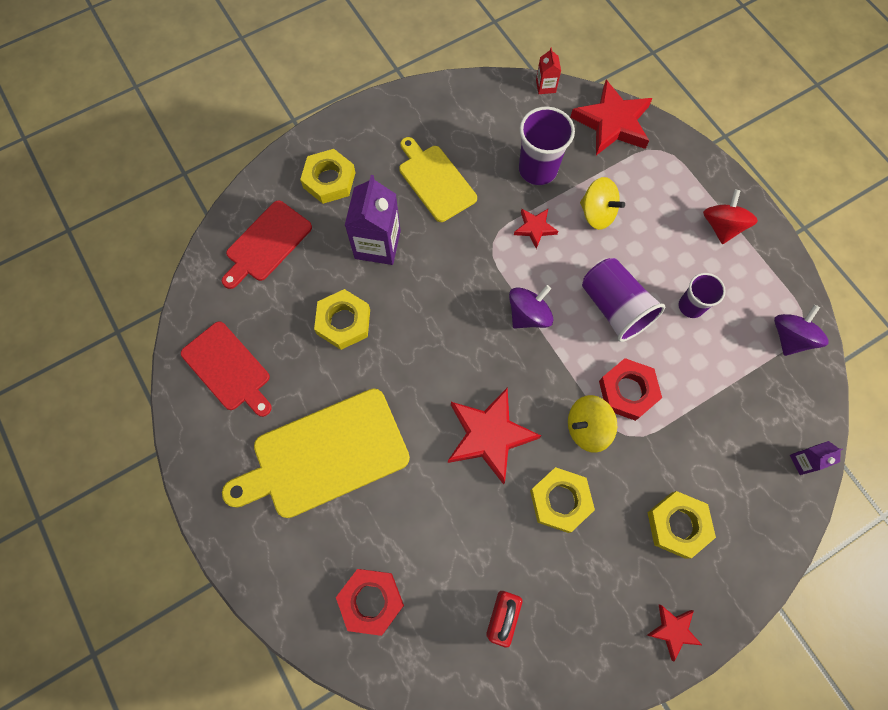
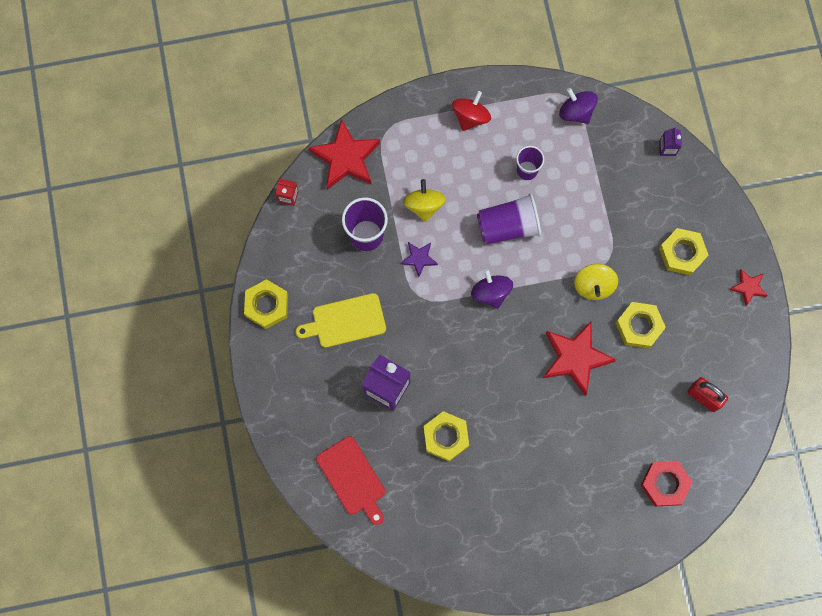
camera: 70 degrees left, 5 degrees up
red cutting board [181,321,272,417] -> none
yellow cutting board [222,388,410,518] -> none
yellow nut [300,149,355,204] -> yellow nut moved to [244,279,288,329]
red star [514,209,558,249] -> purple star [400,242,438,277]
yellow spinning top [580,177,625,230] -> yellow spinning top turned 60 degrees counterclockwise [403,179,446,222]
red nut [599,358,662,421] -> none
red spinning top [703,190,758,244] -> red spinning top turned 90 degrees clockwise [452,91,491,131]

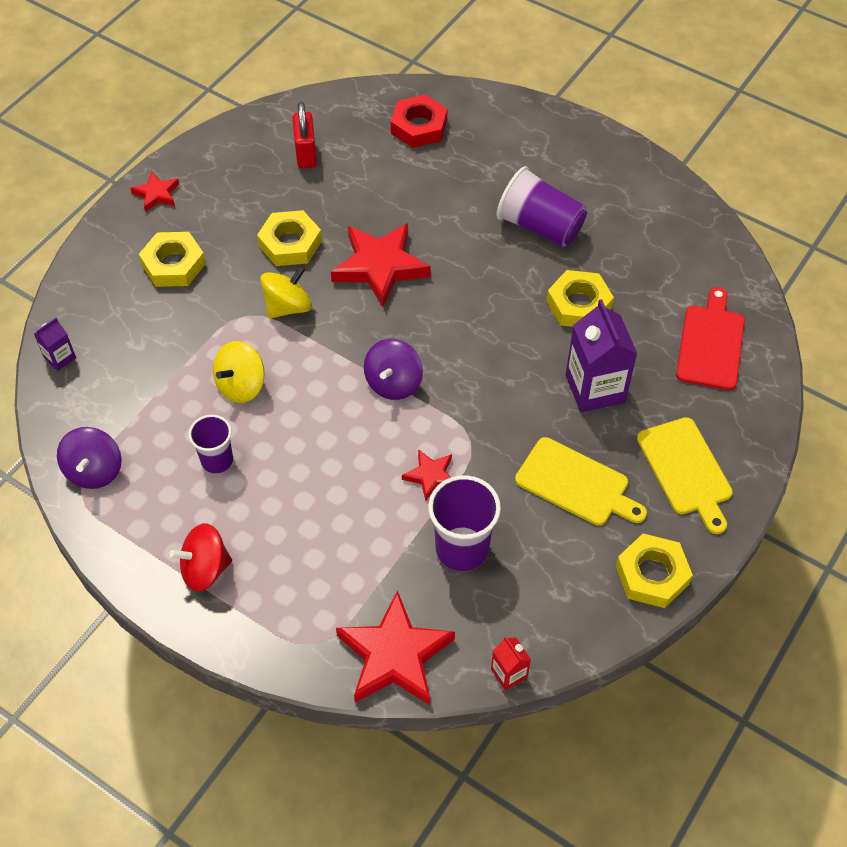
camera: 135 degrees left, 20 degrees down
purple star [400,242,438,277] -> red star [402,449,452,501]
yellow spinning top [403,179,446,222] -> yellow spinning top moved to [213,341,265,403]
purple cup [477,193,541,244] -> purple cup moved to [497,166,587,247]
none -> yellow cutting board [637,417,733,534]

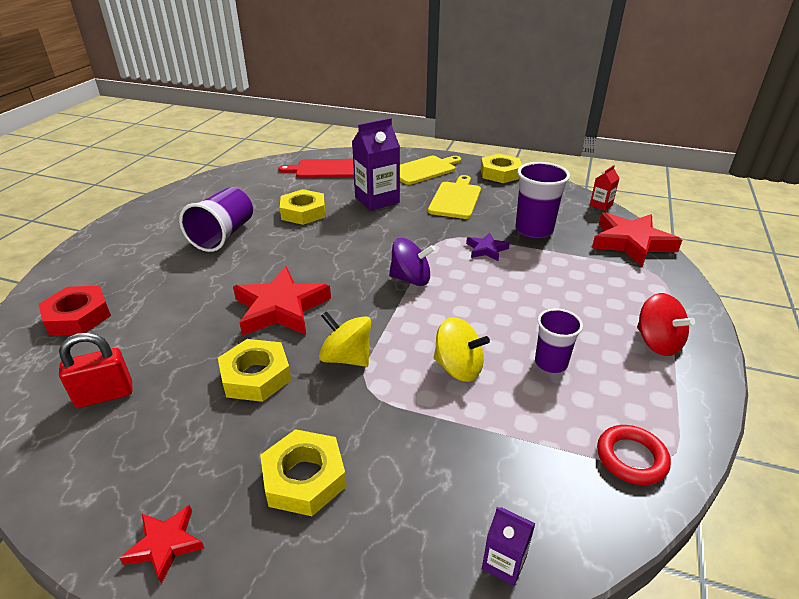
camera: 105 degrees left, 20 degrees down
purple spinning top [57,427,122,489] -> red ring [597,425,671,485]
red star [402,449,452,501] -> purple star [466,233,510,261]

